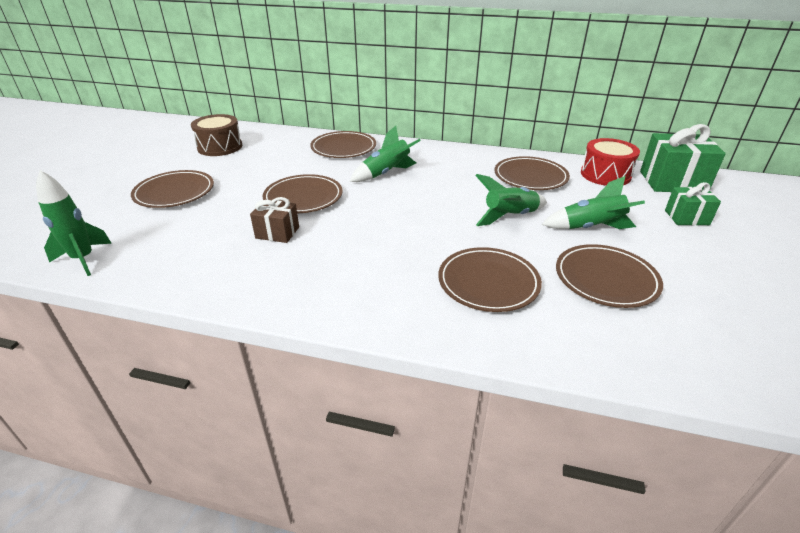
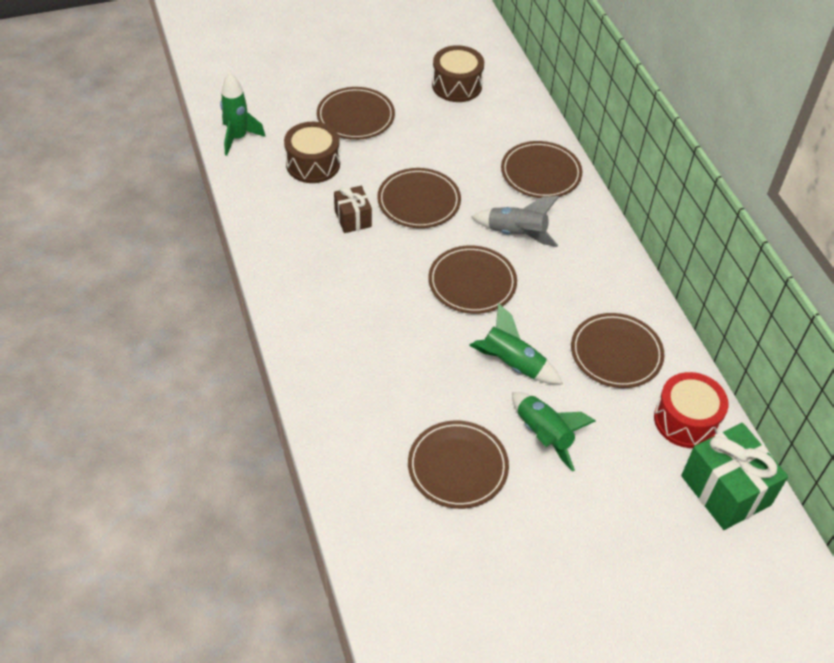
camera: 55 degrees right, 15 degrees up
green rocket [350,126,421,182] -> grey rocket [471,196,559,247]
brown plate [438,247,542,312] -> brown plate moved to [428,245,517,314]
green gift [665,182,721,225] -> none
none -> brown drum [284,122,340,183]

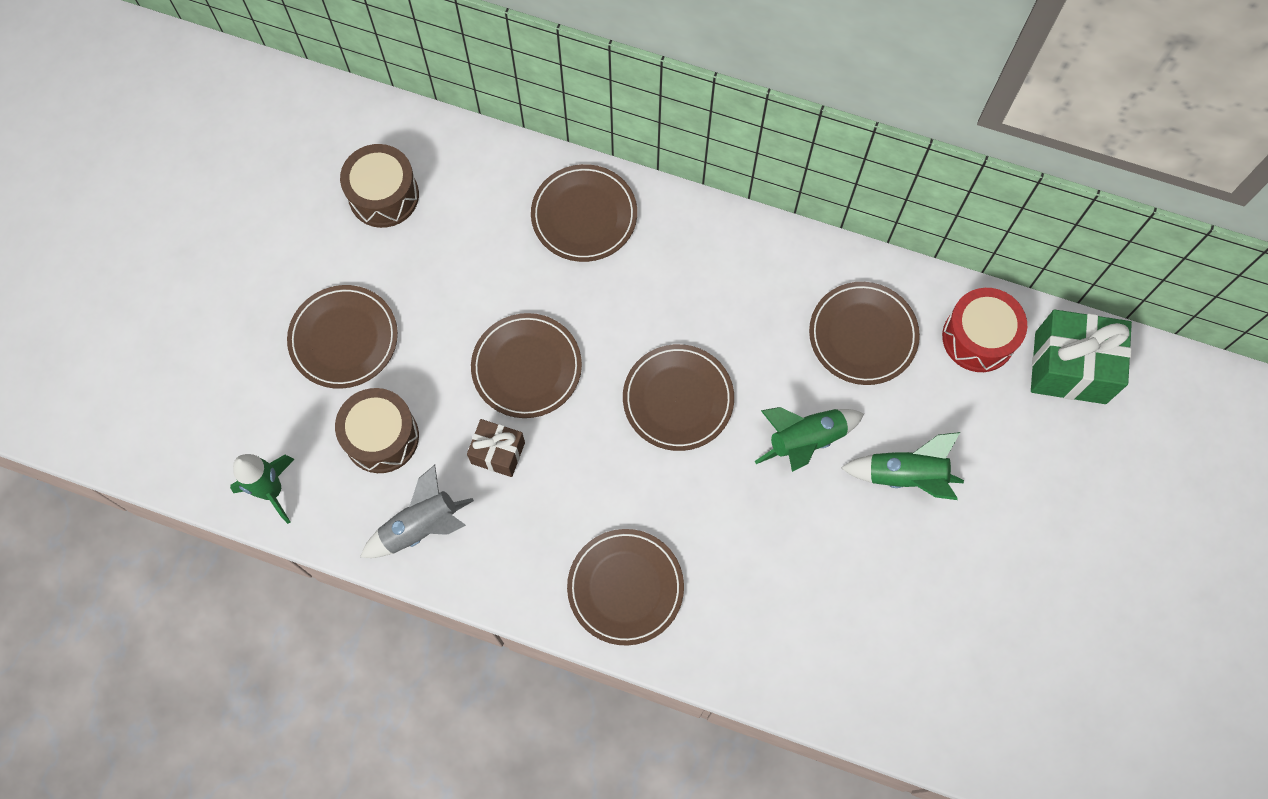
camera: 50 degrees left, 20 degrees up
brown plate [408,420,509,509] -> brown plate moved to [567,529,684,645]
grey rocket [471,196,559,247] -> grey rocket moved to [360,465,474,558]

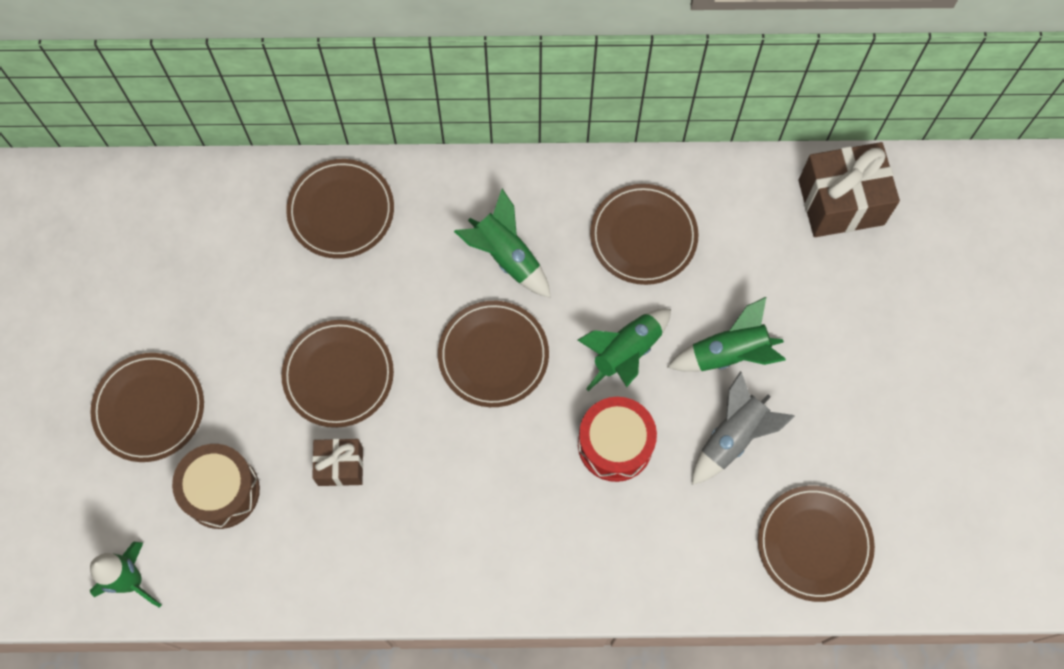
camera: 20 degrees left, 0 degrees up
brown drum [340,144,419,228] -> none
grey rocket [360,465,474,558] -> grey rocket moved to [692,371,795,485]
brown plate [567,529,684,645] -> brown plate moved to [758,486,875,602]
red drum [942,288,1027,372] -> red drum moved to [578,397,657,482]
green gift [1031,310,1132,404] -> brown gift [798,142,900,237]
none -> green rocket [454,189,551,298]

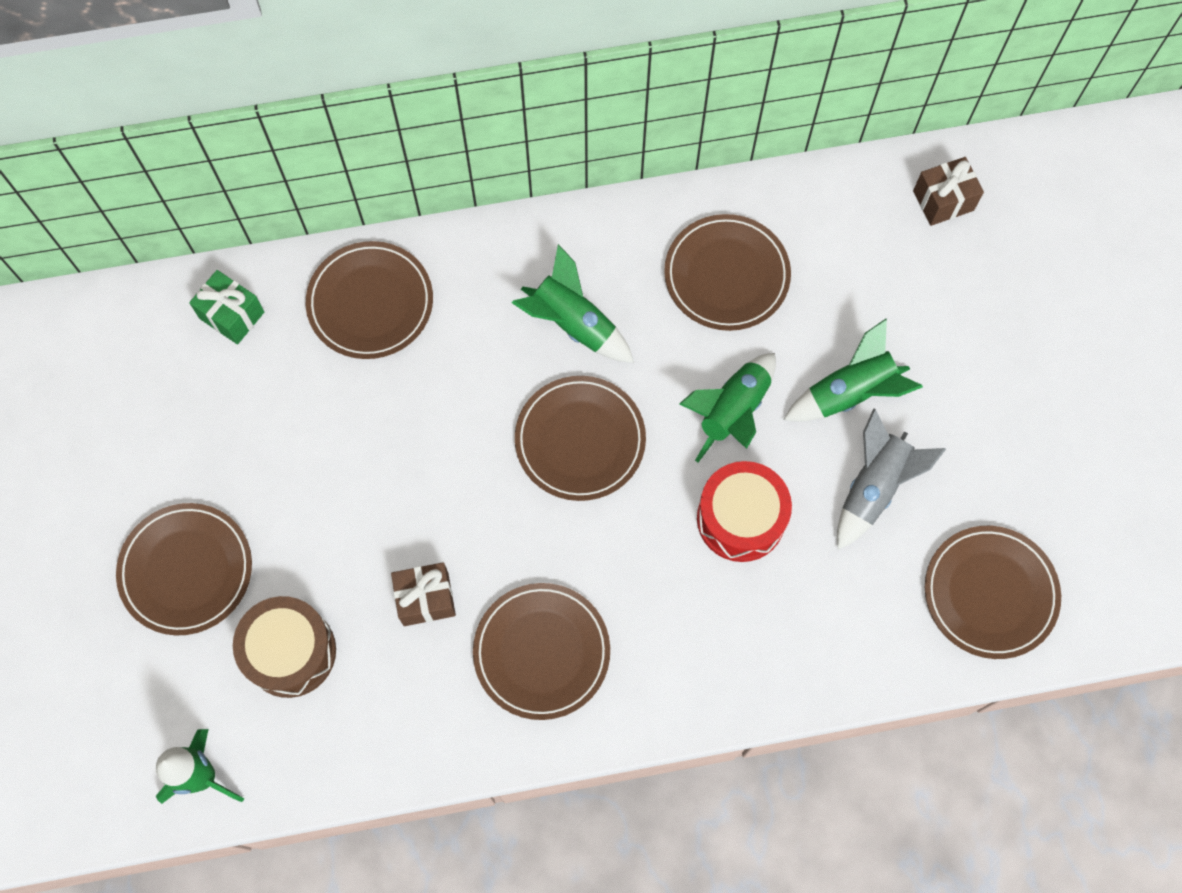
camera: 10 degrees left, 0 degrees up
brown plate [281,320,394,428] -> brown plate moved to [473,583,610,720]
brown gift [798,142,900,237] -> brown gift [913,157,984,226], size x0.57
none -> green gift [189,270,264,345]

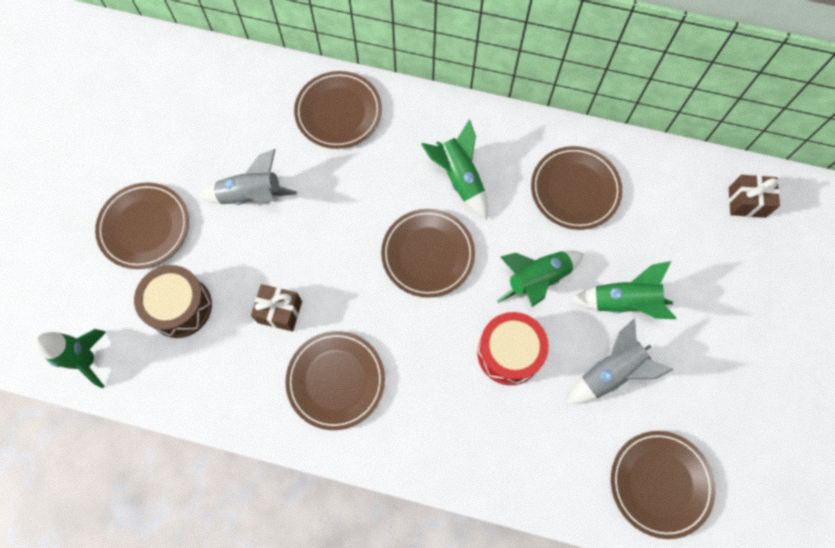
camera: 25 degrees right, 0 degrees up
green gift [189,270,264,345] -> none
none -> grey rocket [198,149,297,205]

